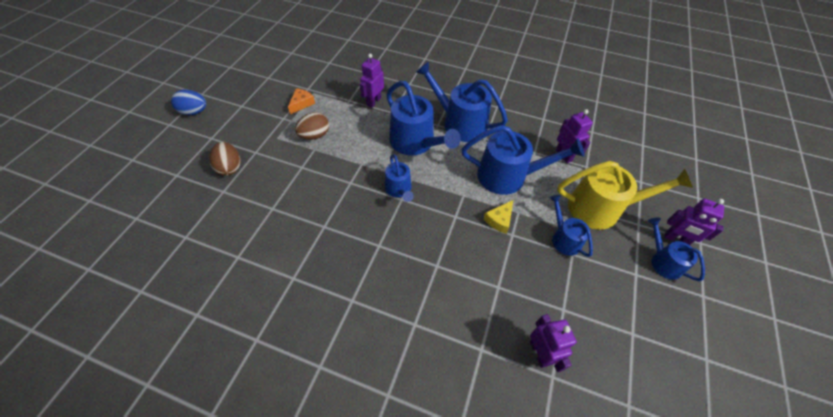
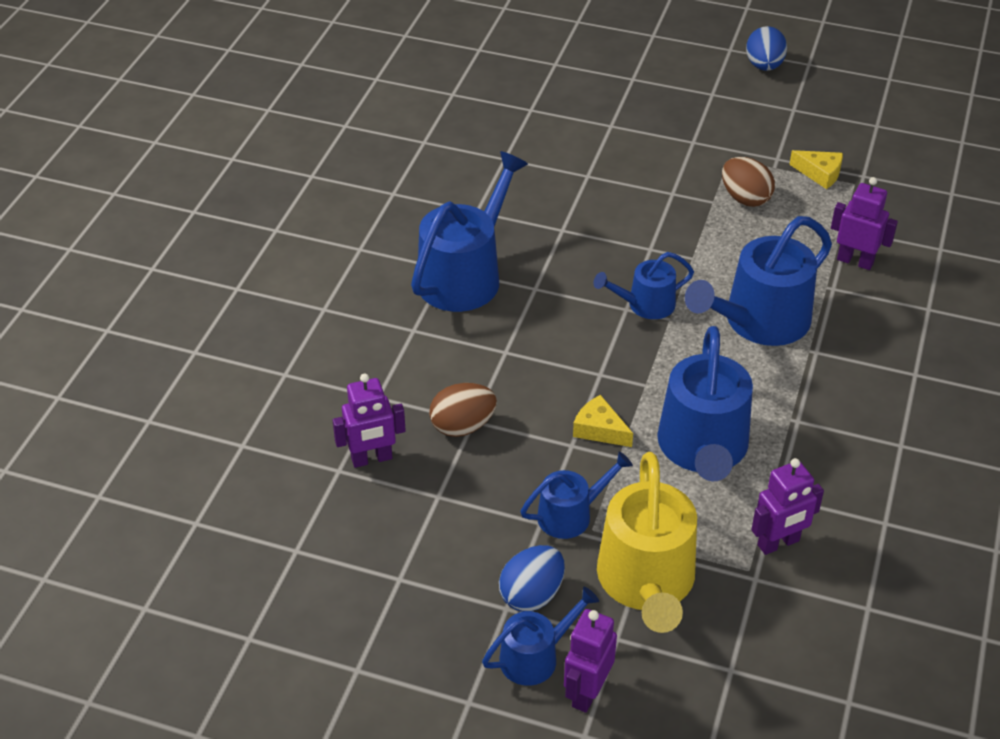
camera: 90 degrees right, 10 degrees down
brown egg [209,142,240,176] -> brown egg moved to [429,383,497,437]
orange cheese [288,88,315,114] -> yellow cheese [789,150,843,189]
blue watering can [416,61,508,142] -> blue watering can moved to [411,151,528,312]
none -> blue egg [499,545,565,612]

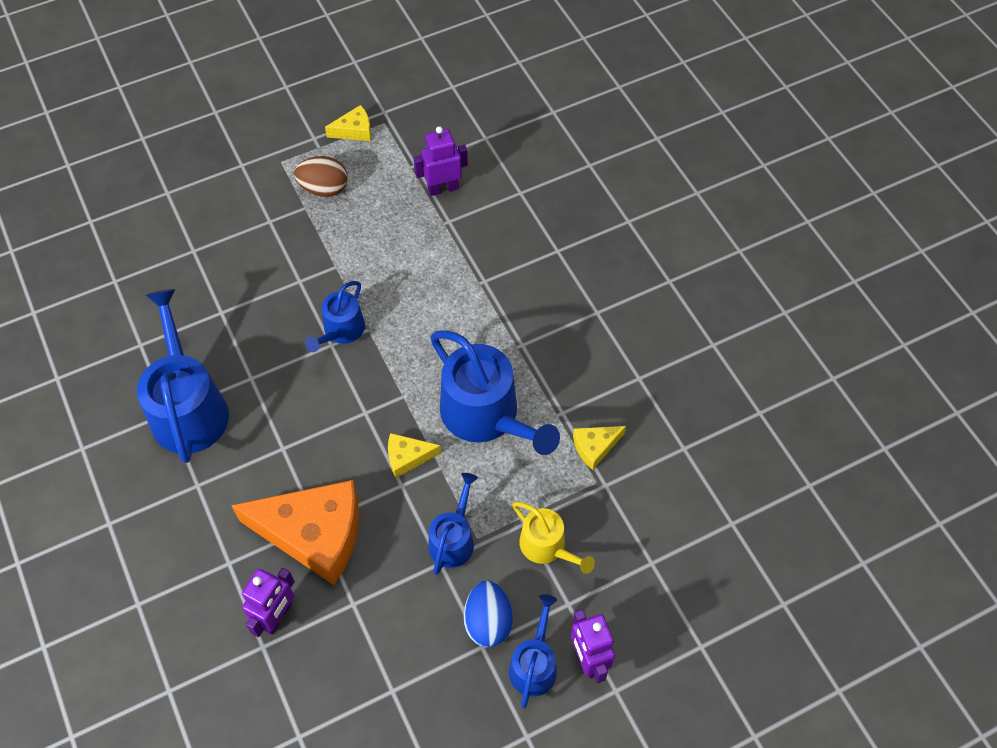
camera: 45 degrees left, 15 degrees up
brown egg [429,383,497,437] -> orange cheese [231,480,359,585]
yellow watering can [597,452,697,633] -> yellow watering can [512,502,595,574], size x0.55
blue watering can [685,216,832,346] -> none
blue egg [746,26,787,71] -> none
purple robot [751,458,824,555] -> yellow cheese [573,426,626,470]

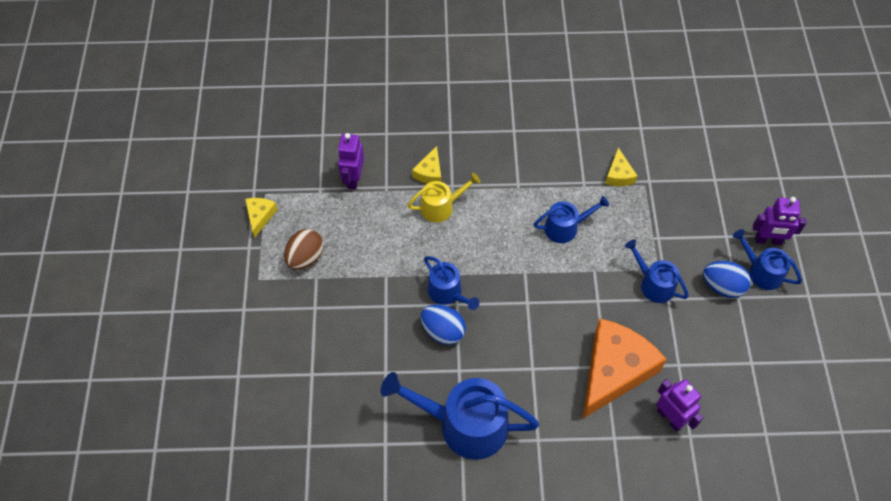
camera: 65 degrees left, 0 degrees up
yellow cheese [388,433,441,478] -> yellow cheese moved to [412,146,441,184]
blue watering can [430,330,560,455] -> blue watering can [534,196,609,243], size x0.55
yellow watering can [512,502,595,574] -> yellow watering can moved to [407,173,480,223]
none -> blue egg [421,305,466,345]

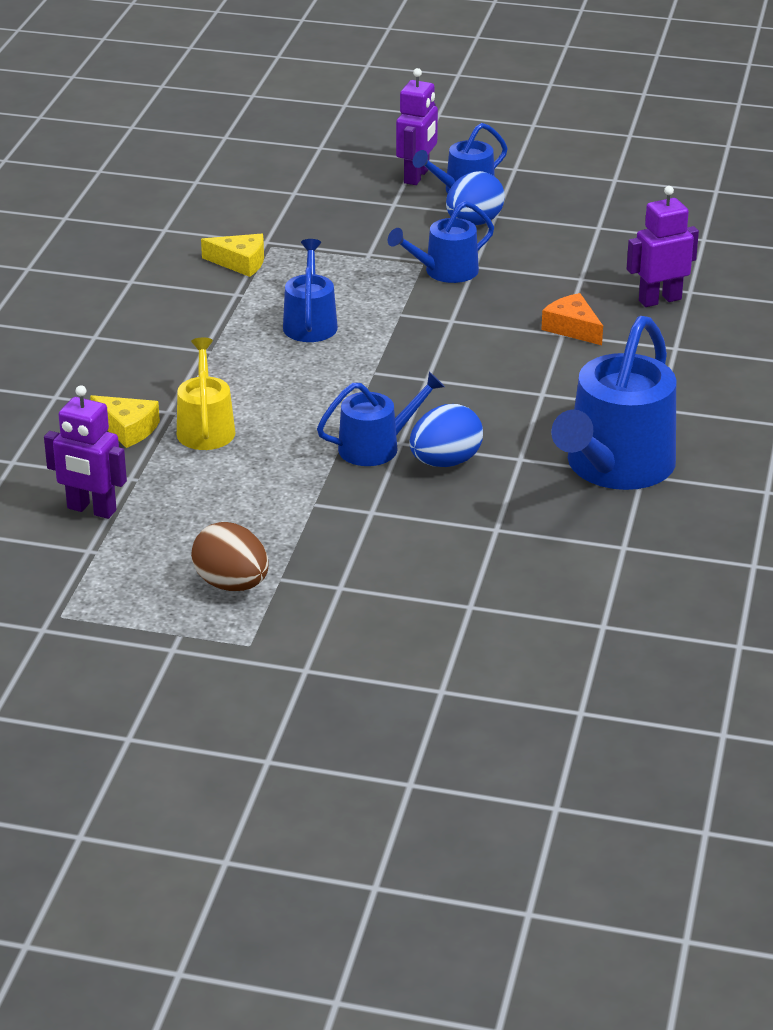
camera: 75 degrees left, 25 degrees down
yellow cheese [245,198,278,238] -> none
orange cheese [583,319,667,418] -> orange cheese [541,293,603,345], size x0.45

